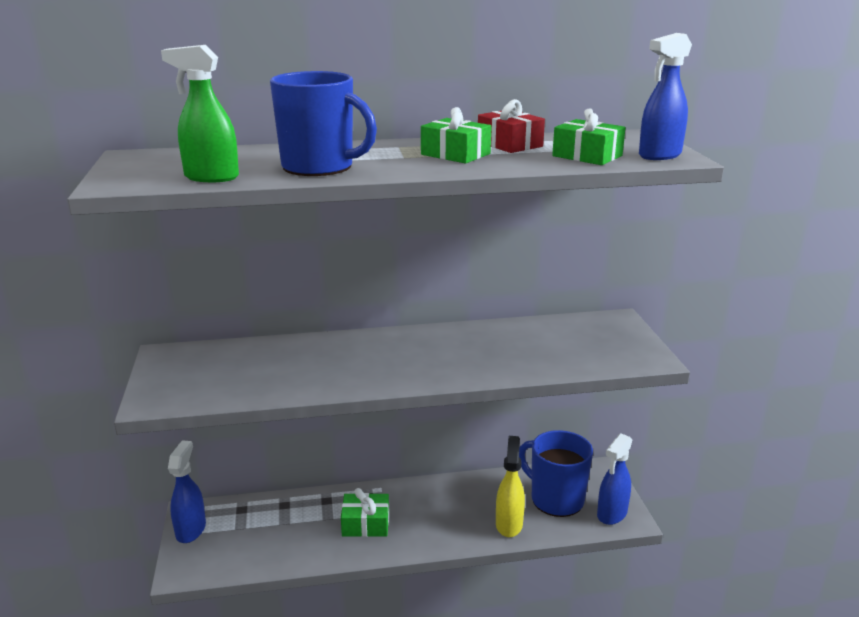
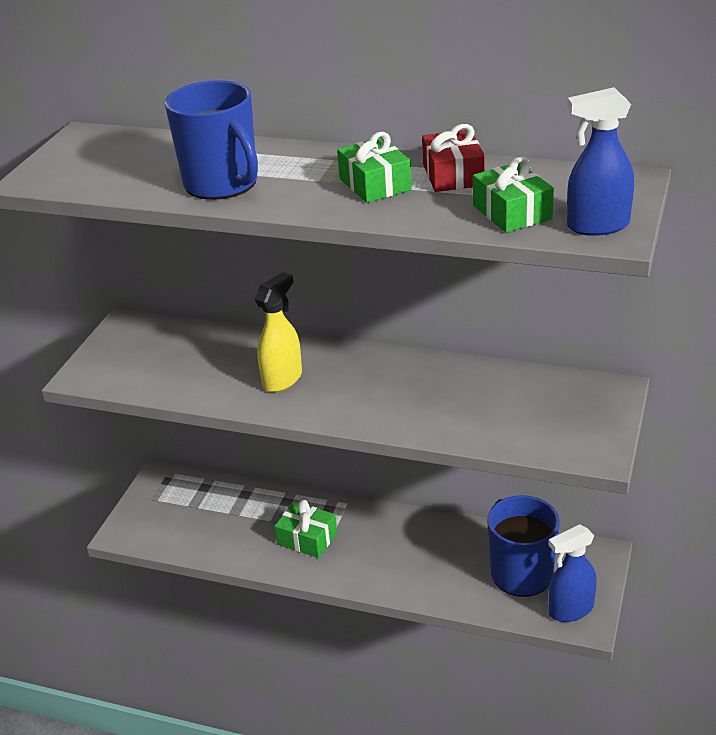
camera: 30 degrees right, 10 degrees up
green spray bottle [161,45,239,182] -> none
blue spray bottle [168,441,206,543] -> none
yellow spray bottle [496,436,525,537] -> yellow spray bottle moved to [255,272,302,392]

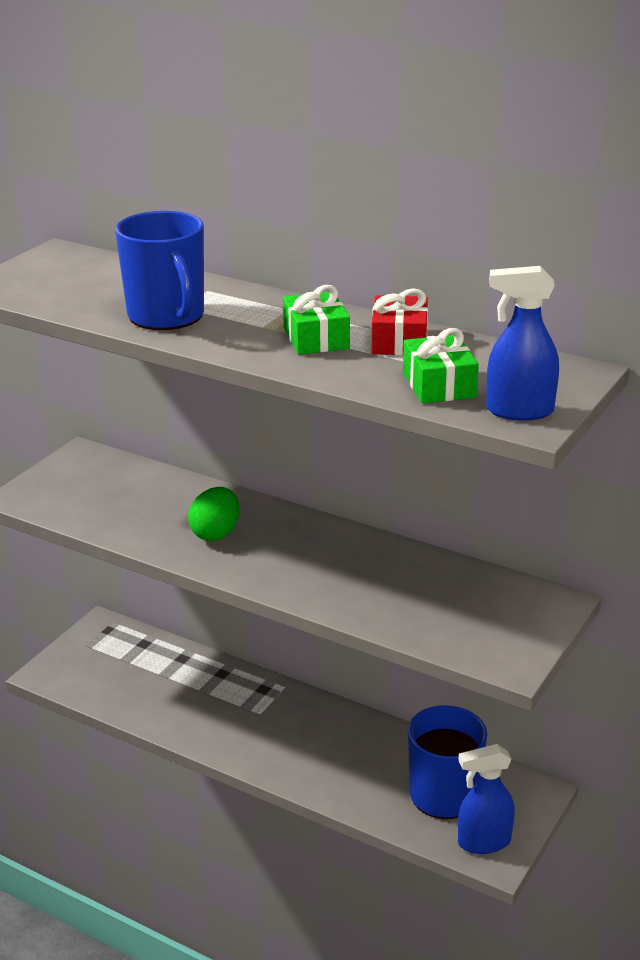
camera: 10 degrees right, 5 degrees down
yellow spray bottle [255,272,302,392] -> green egg [188,487,239,541]
green gift [274,500,337,558] -> none

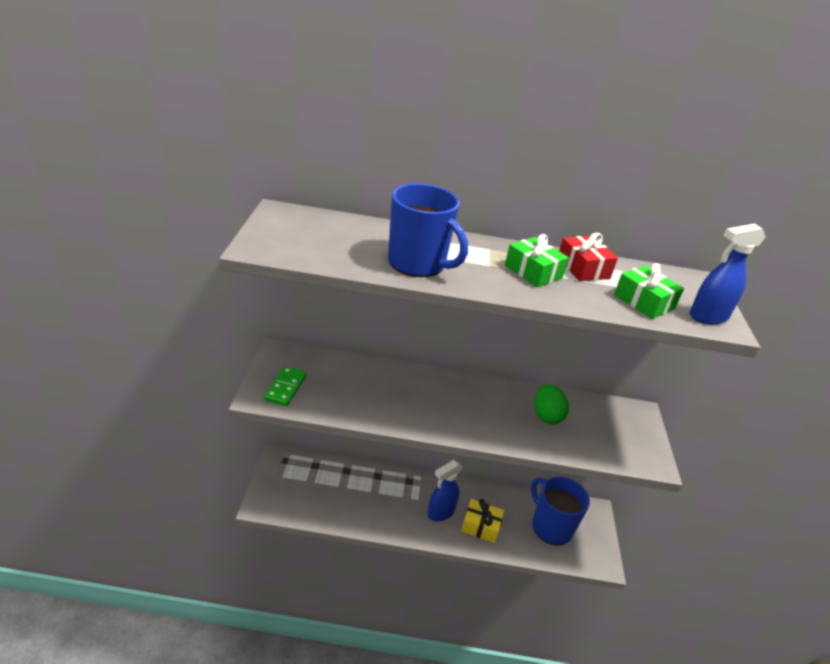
camera: 30 degrees left, 5 degrees up
green egg [188,487,239,541] -> green egg moved to [535,384,569,425]
blue spray bottle [458,744,515,854] -> blue spray bottle moved to [427,460,463,521]
none -> green domino [264,366,307,406]
none -> yellow gift [461,499,504,543]

